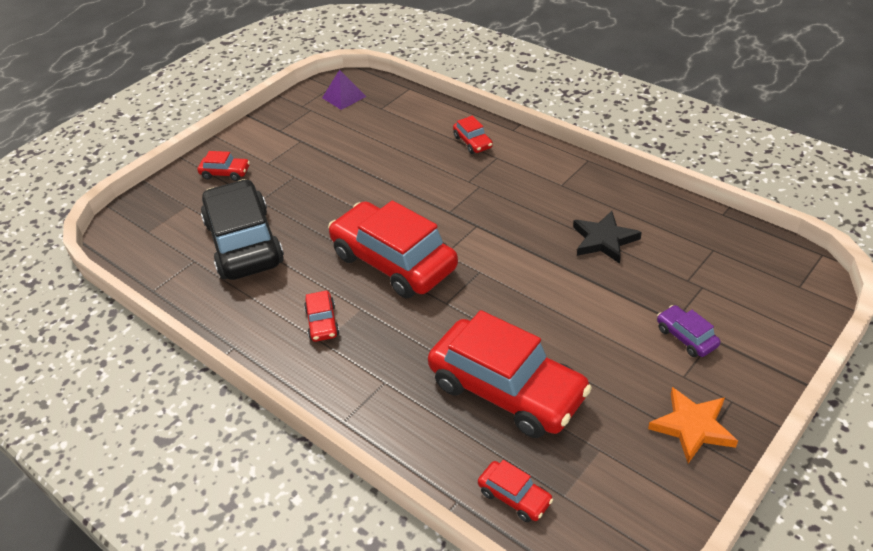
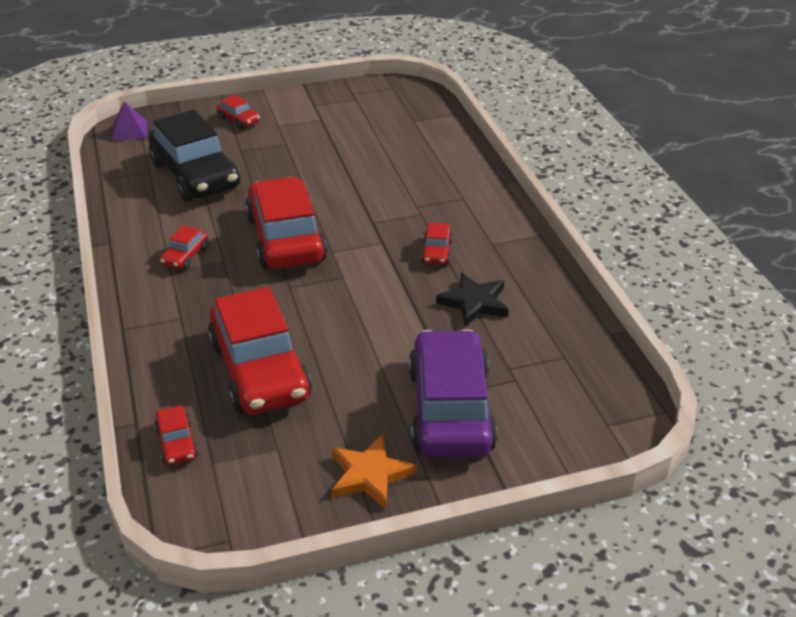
camera: 30 degrees right, 5 degrees down
black car [201,179,284,280] -> black car turned 135 degrees clockwise [148,110,240,201]
purple pyramid [322,70,366,110] -> purple pyramid moved to [111,101,148,141]
red car [453,116,493,154] -> red car moved to [421,222,453,265]
purple car [657,305,721,357] -> purple car [409,329,497,457], size x2.36

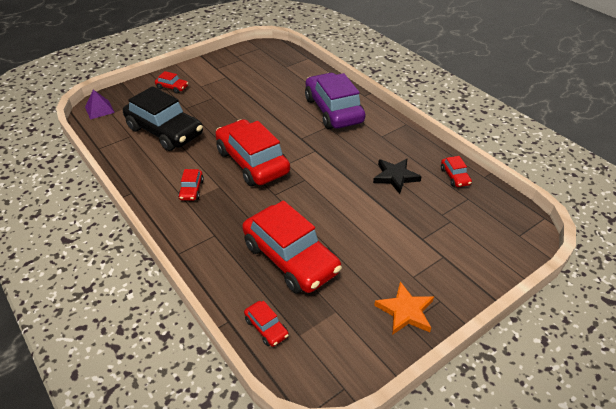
camera: 20 degrees left, 5 degrees up
purple car [409,329,497,457] -> purple car moved to [305,73,365,129]
red car [421,222,453,265] -> red car moved to [441,156,472,187]

